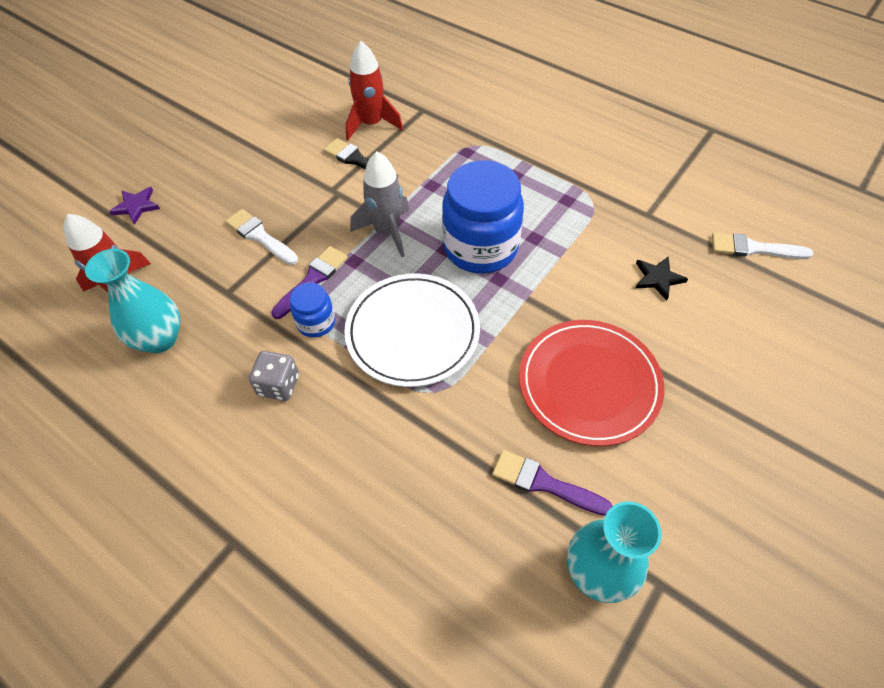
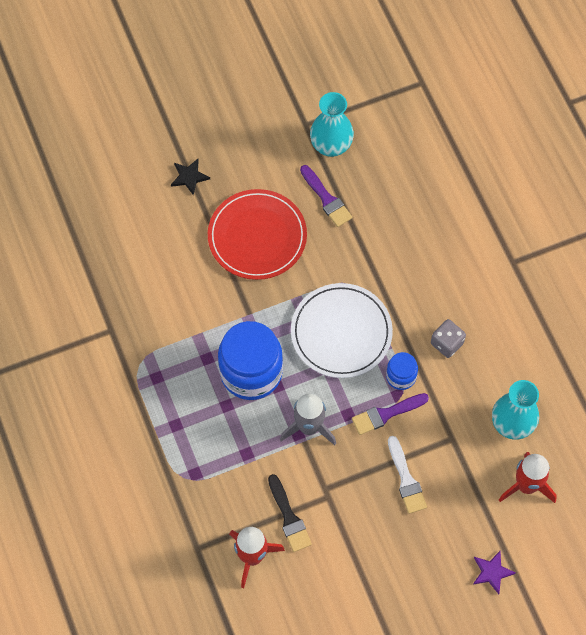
camera: 150 degrees left, 10 degrees up
black star [636,256,688,300] -> black star moved to [171,159,210,195]
white brush [712,232,813,259] -> none

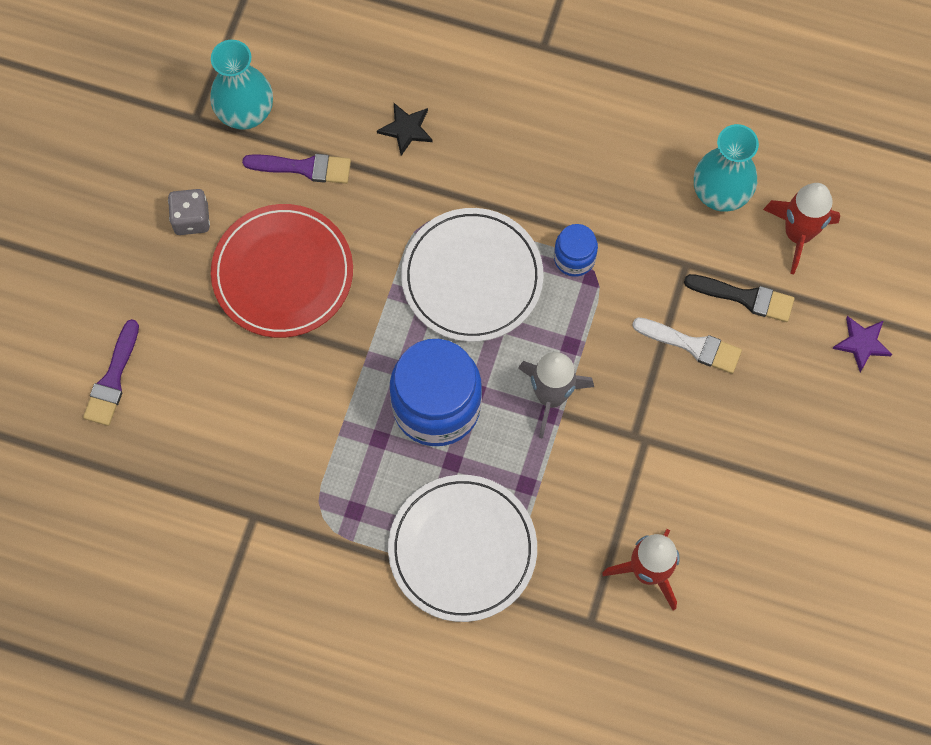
camera: 50 degrees left, 5 degrees up
black star [171,159,210,195] -> black star moved to [377,103,433,156]
black brush [268,474,312,552] -> black brush moved to [684,274,794,322]
purple brush [352,393,429,435] -> purple brush moved to [83,319,139,426]
grey dice [431,319,466,358] -> grey dice moved to [168,189,210,235]
none -> white plate [388,475,537,622]

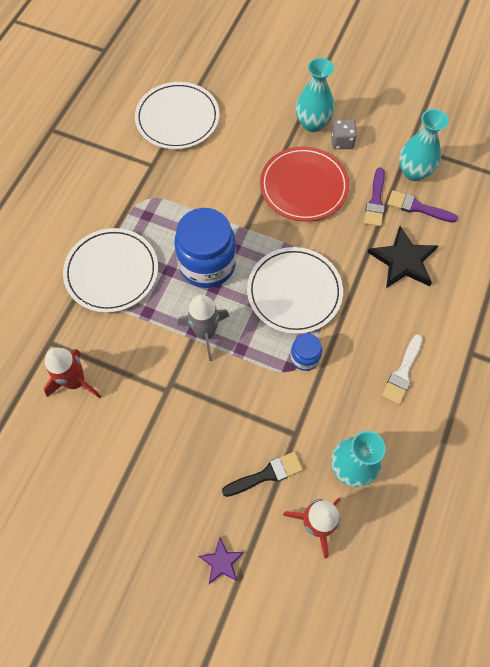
camera: 95 degrees right, 5 degrees down
purple brush [83,319,139,426] -> purple brush moved to [387,190,458,223]
black star [377,103,433,156] -> black star [367,226,438,288], size x1.83
white brush [632,317,742,374] -> white brush moved to [382,334,423,405]
black brush [684,274,794,322] -> black brush turned 135 degrees counterclockwise [222,452,303,497]
none -> white plate [135,82,220,149]
none -> turquoise vase [296,58,335,132]

